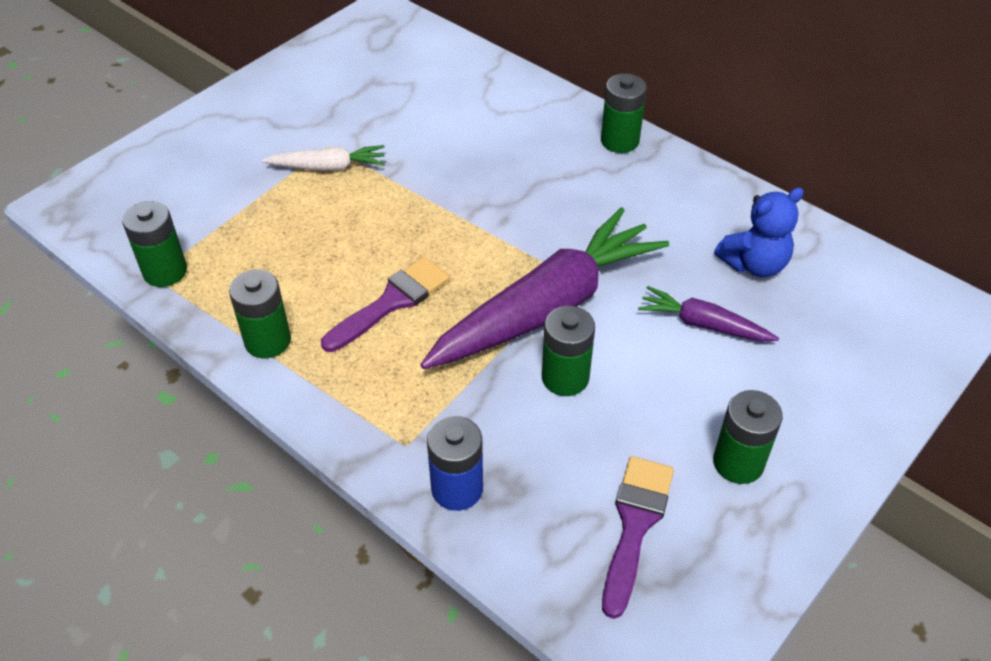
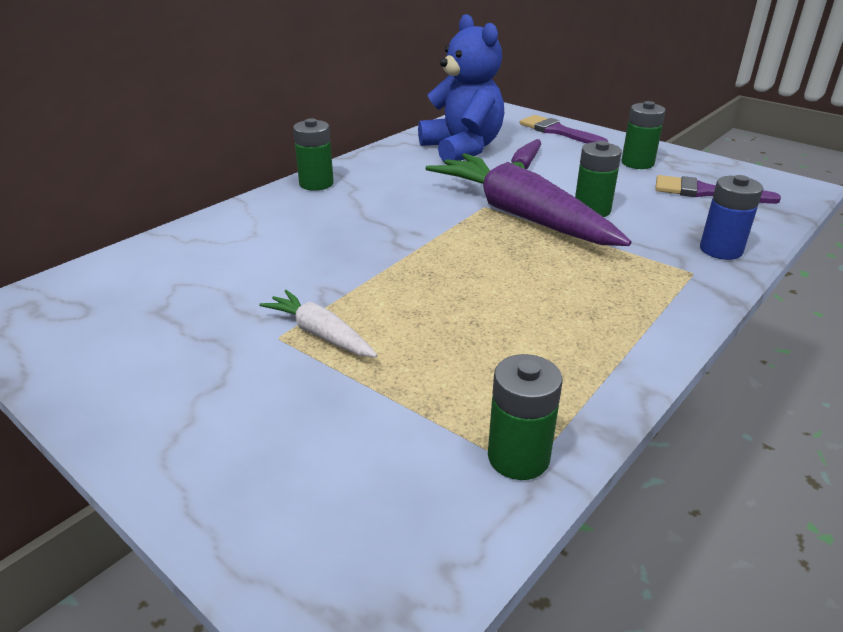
camera: 90 degrees left, 15 degrees down
green battery [229,270,291,358] -> none
white carrot [262,145,385,171] -> white carrot turned 45 degrees counterclockwise [259,290,378,357]
purple brush [321,257,450,352] -> purple brush moved to [520,115,608,143]
blue teddy bear [714,187,804,277] -> blue teddy bear [418,14,504,162], size x1.68

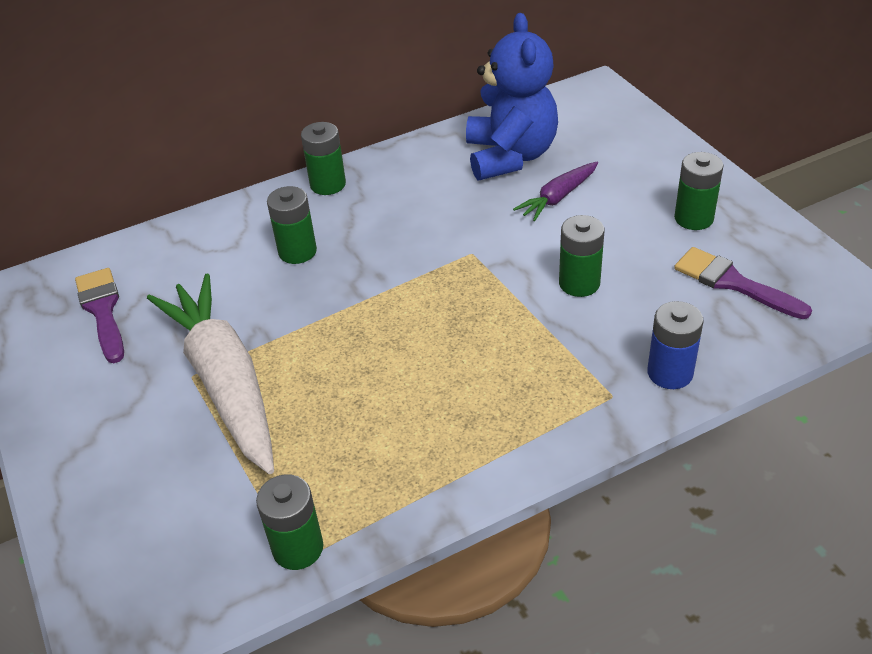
camera: 25 degrees right, 10 degrees up
white carrot [259,290,378,357] -> white carrot [147,273,274,474], size x2.11
purple carrot [425,153,632,246] -> none
purple brush [520,115,608,143] -> purple brush moved to [75,268,124,363]
none -> green battery [267,186,317,264]

